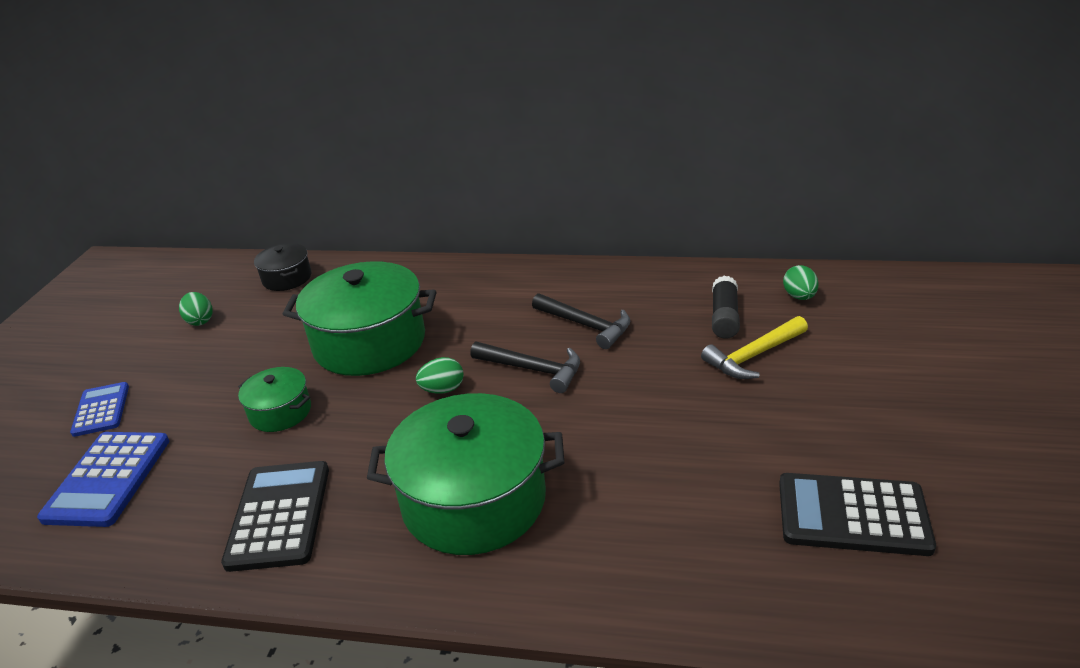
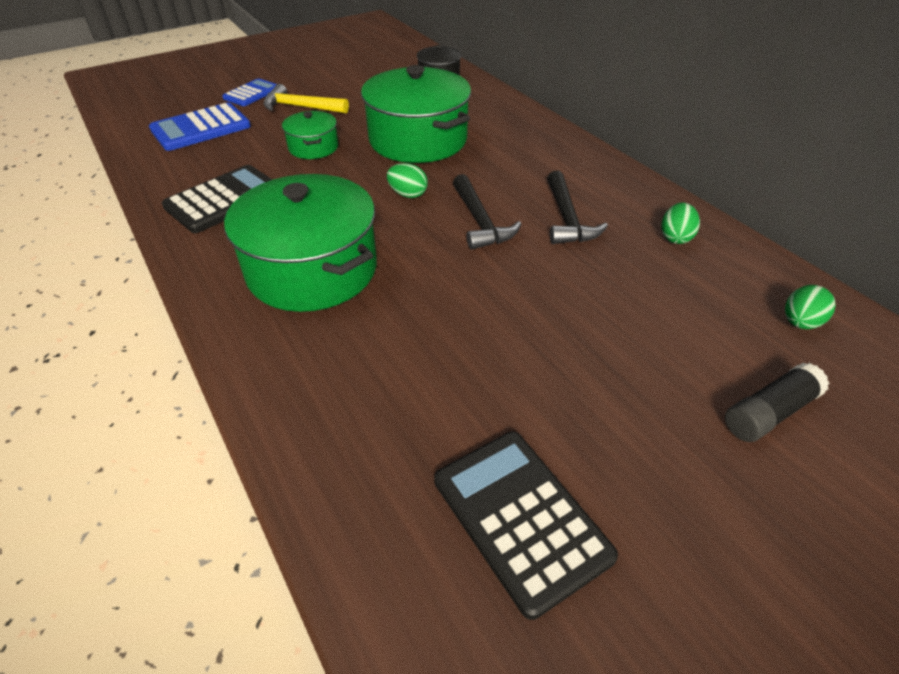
camera: 45 degrees right, 10 degrees up
green egg [179,292,212,326] -> green egg moved to [661,203,700,244]
yellow hammer [701,316,808,379] -> yellow hammer moved to [263,84,349,113]
black glue stick [712,276,740,339] -> black glue stick moved to [725,363,829,442]

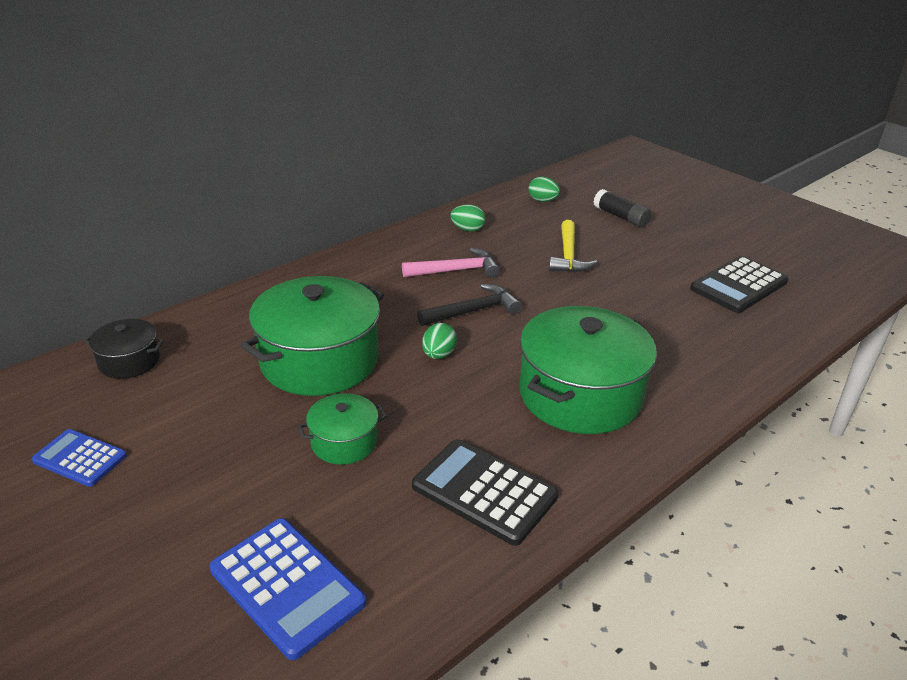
camera: 100 degrees left, 10 degrees down
blue calculator [222,78,277,106] -> blue calculator moved to [32,429,127,487]
yellow hammer [263,84,349,113] -> yellow hammer moved to [549,220,597,272]
black hammer [548,171,608,244] -> pink hammer [402,248,500,278]

